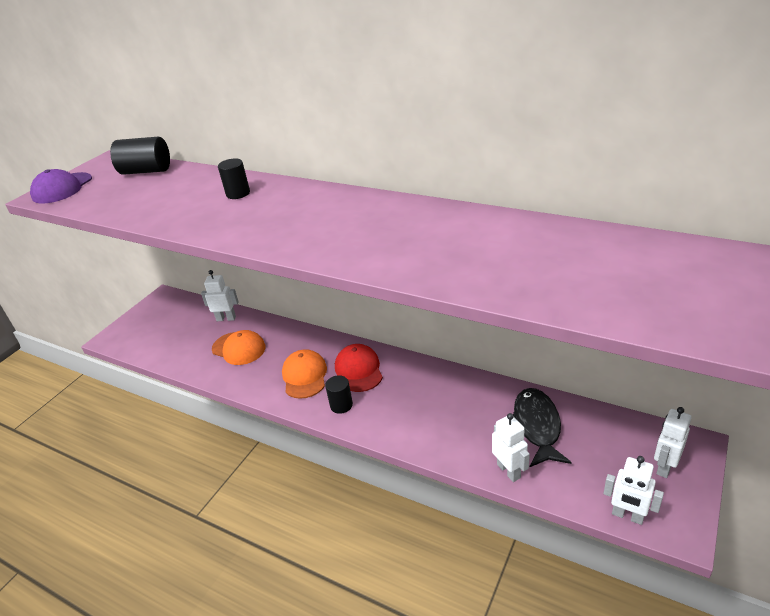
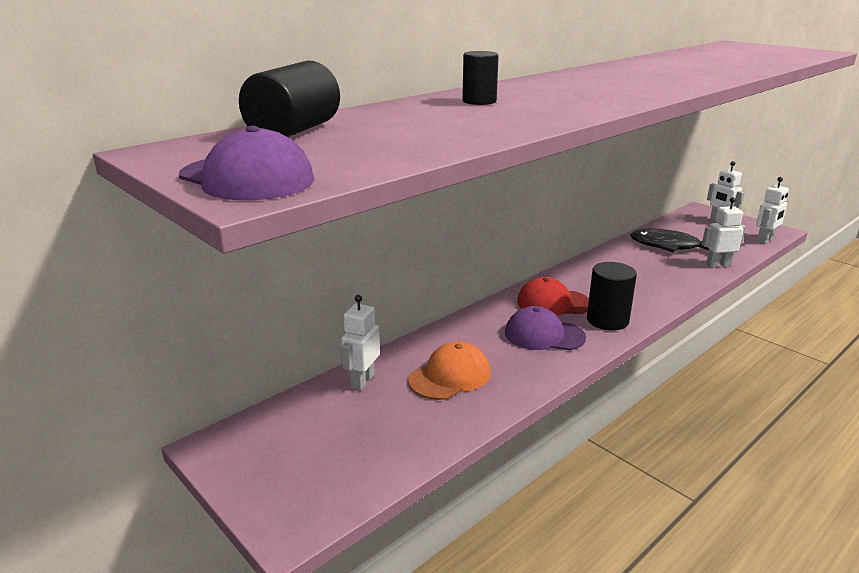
camera: 75 degrees left, 10 degrees down
orange cap [282,349,327,399] -> purple cap [505,306,586,350]
black cylinder [325,375,353,414] -> black cylinder [587,262,637,331], size x1.54

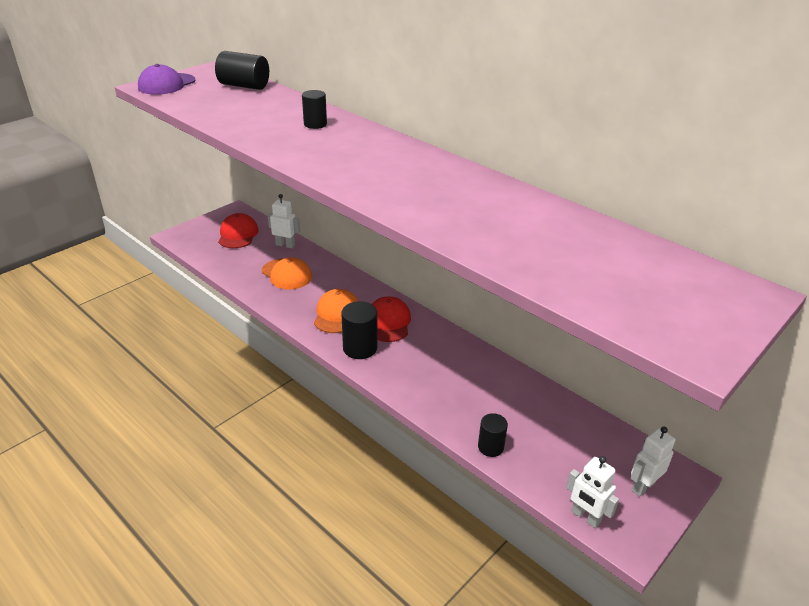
camera: 85 degrees right, 10 degrees up
purple cap [505,306,586,350] -> orange cap [314,289,358,333]
black fish [630,229,709,252] -> none
white robot [702,197,746,268] -> black cylinder [478,413,508,457]
none -> red cap [218,213,259,248]

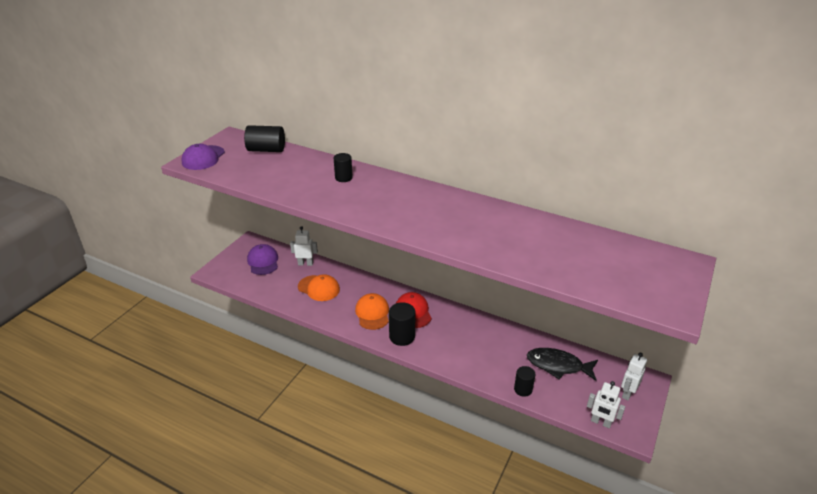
camera: 15 degrees left, 0 degrees up
red cap [218,213,259,248] -> purple cap [247,244,278,275]
none -> black fish [527,348,598,381]

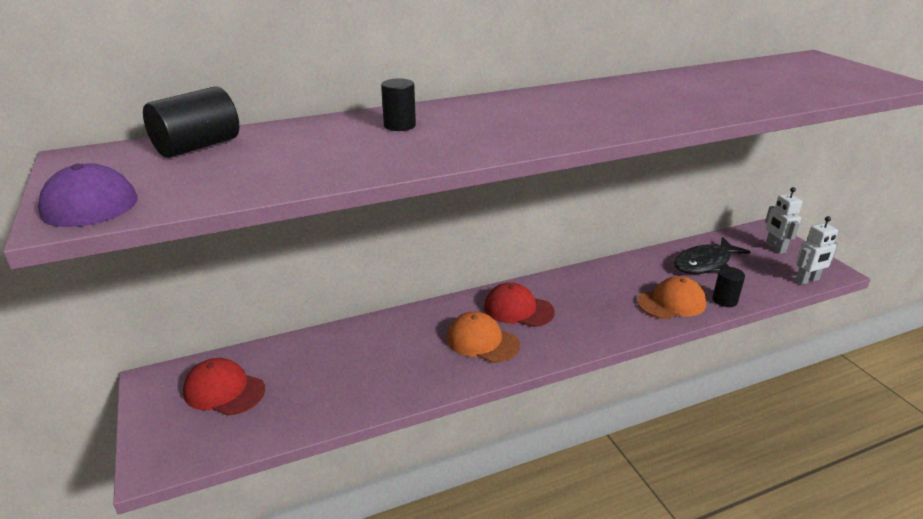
camera: 50 degrees left, 5 degrees down
purple cap [247,244,278,275] -> red cap [183,358,265,416]
white robot [290,226,318,266] -> none
orange cap [298,274,340,301] -> orange cap moved to [637,276,706,319]
black cylinder [389,302,416,346] -> none

